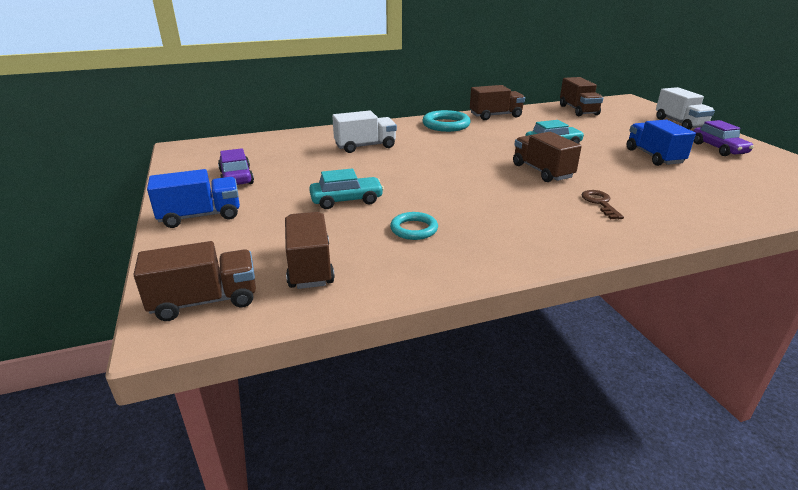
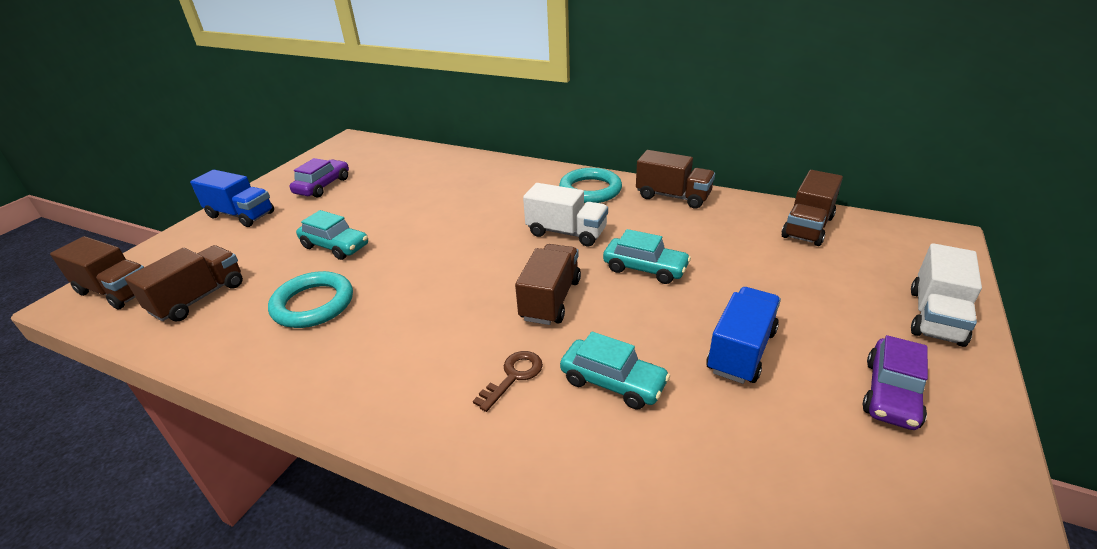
camera: 45 degrees right, 5 degrees up
white truck [332,110,397,153] -> white truck moved to [523,183,608,246]
turquoise ring [390,212,438,240] -> turquoise ring [268,271,353,328], size x1.56
none -> turquoise car [560,332,670,410]

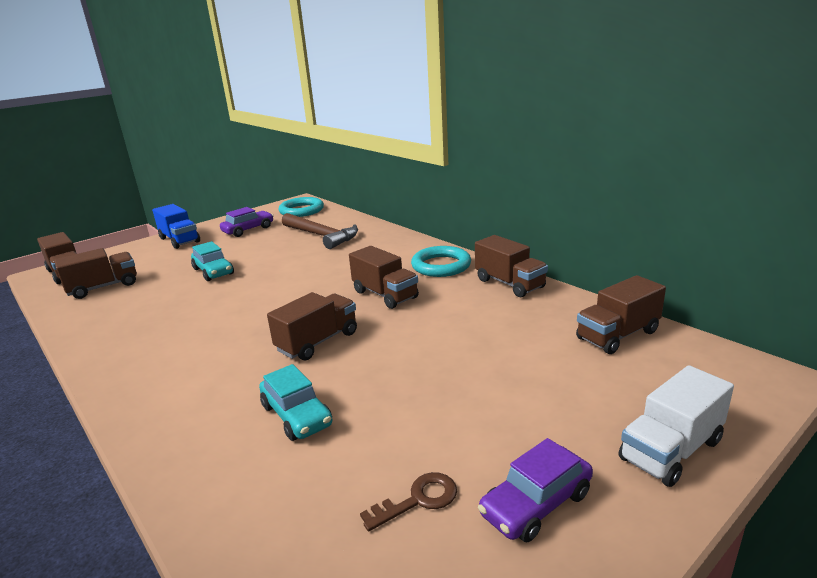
camera: 25 degrees right, 10 degrees down
turquoise ring [268,271,353,328] -> turquoise ring moved to [278,197,324,217]
brown key [473,351,543,412] -> brown key moved to [360,472,457,532]
white truck [523,183,608,246] -> brown truck [349,246,419,309]
turquoise car [603,229,691,284] -> none
blue truck [706,287,781,384] -> none
none -> brown hammer [282,213,358,249]

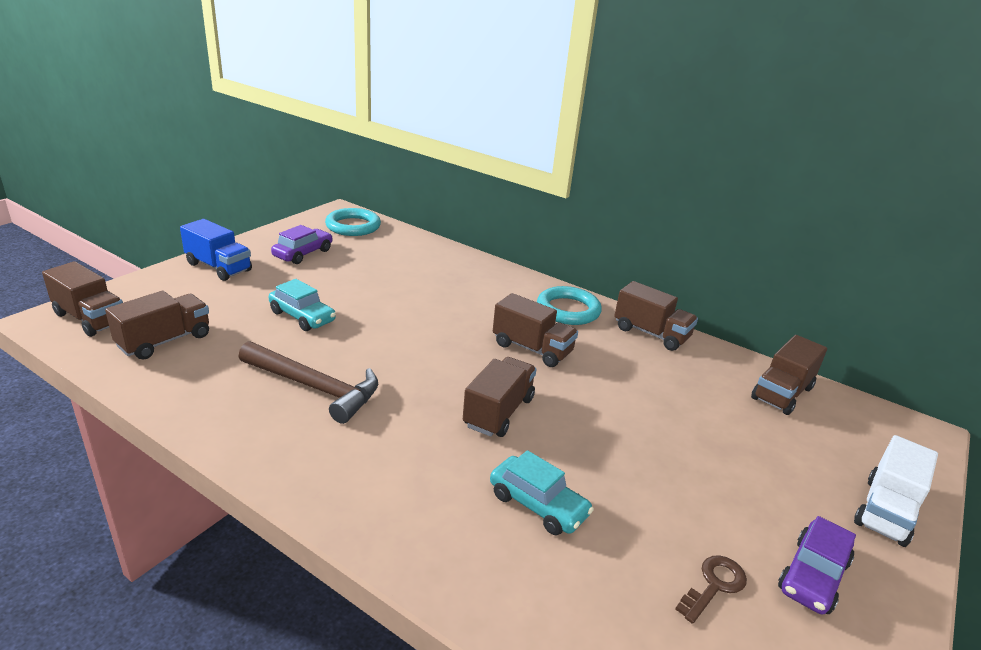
camera: 20 degrees left, 5 degrees up
brown hammer [282,213,358,249] -> brown hammer moved to [239,341,378,424]

